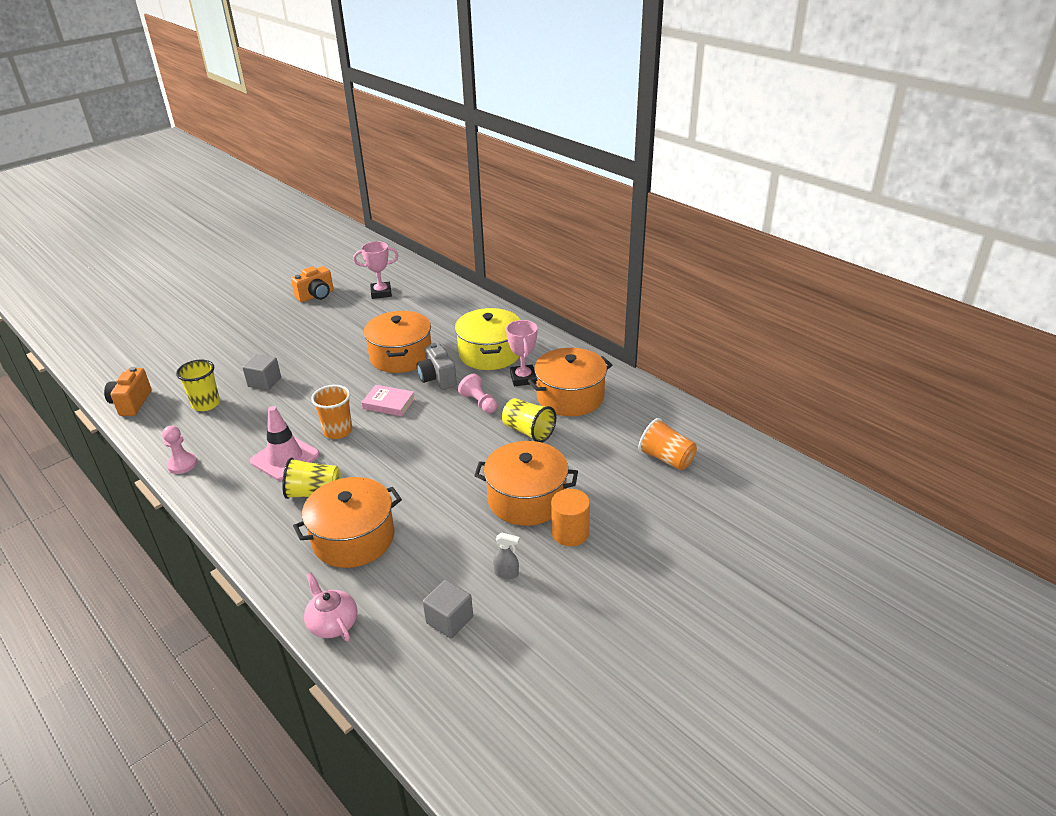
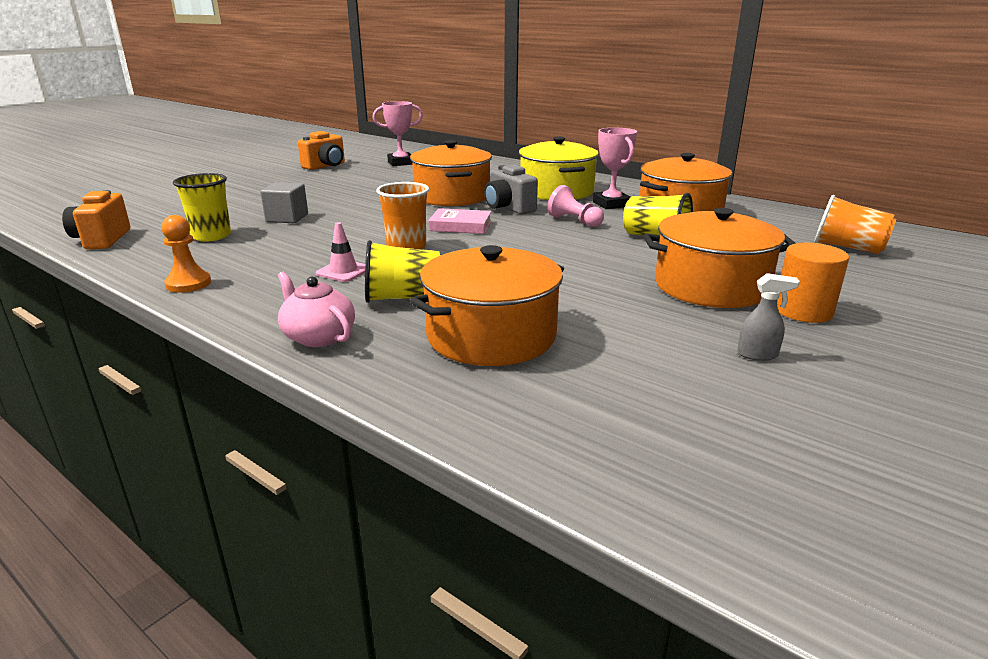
camera: 10 degrees left, 10 degrees down
pink pawn [162,425,197,474] -> orange pawn [161,215,211,293]
pink traffic cone [250,406,320,481] -> pink traffic cone [315,222,365,282], size x0.56
pink teapot [304,573,357,641] -> pink teapot moved to [278,272,355,347]
grey cube [423,580,473,639] -> none

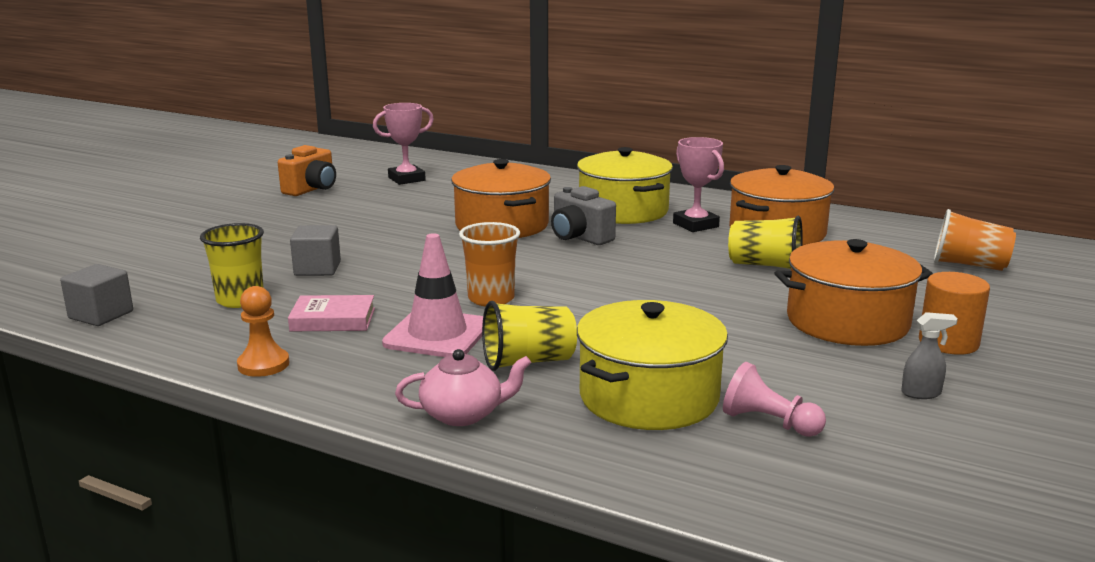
camera: 10 degrees left, 5 degrees down
orange camera [62,190,130,249] -> grey cube [60,264,133,326]
pink teapot [278,272,355,347] -> pink teapot turned 135 degrees clockwise [395,349,531,426]
pink traffic cone [315,222,365,282] -> pink traffic cone [382,233,483,357], size x1.79
orange pot [410,245,564,366] -> yellow pot [577,300,728,430]
pink book [428,208,492,234] -> pink book moved to [288,295,375,331]
pink pawn [548,185,604,227] -> pink pawn moved to [723,362,826,437]

